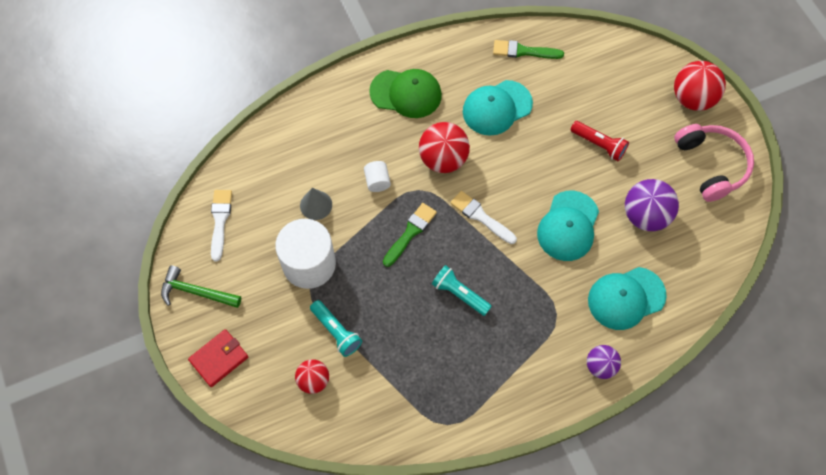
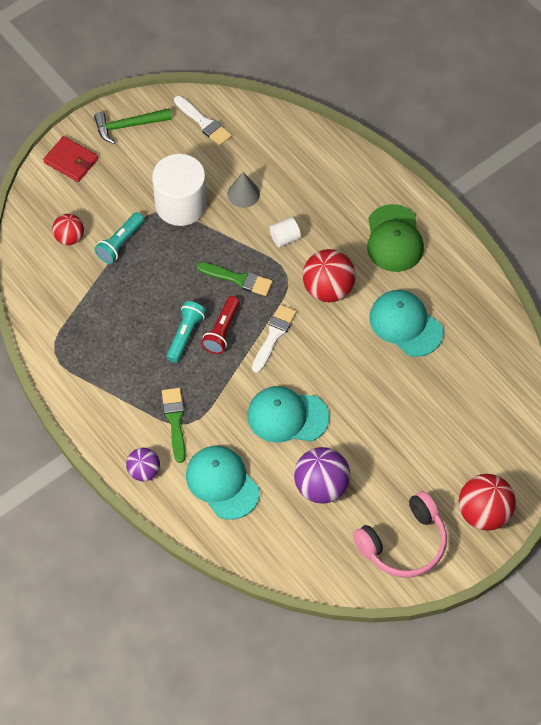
camera: 75 degrees right, 5 degrees down
green hammer [161,265,241,308] -> green hammer turned 105 degrees counterclockwise [94,108,172,144]
white brush [211,190,232,261] -> white brush turned 60 degrees clockwise [174,96,232,146]
green brush [493,40,564,59] -> green brush moved to [162,388,185,463]
red flashlight [571,121,629,161] -> red flashlight moved to [201,296,240,354]

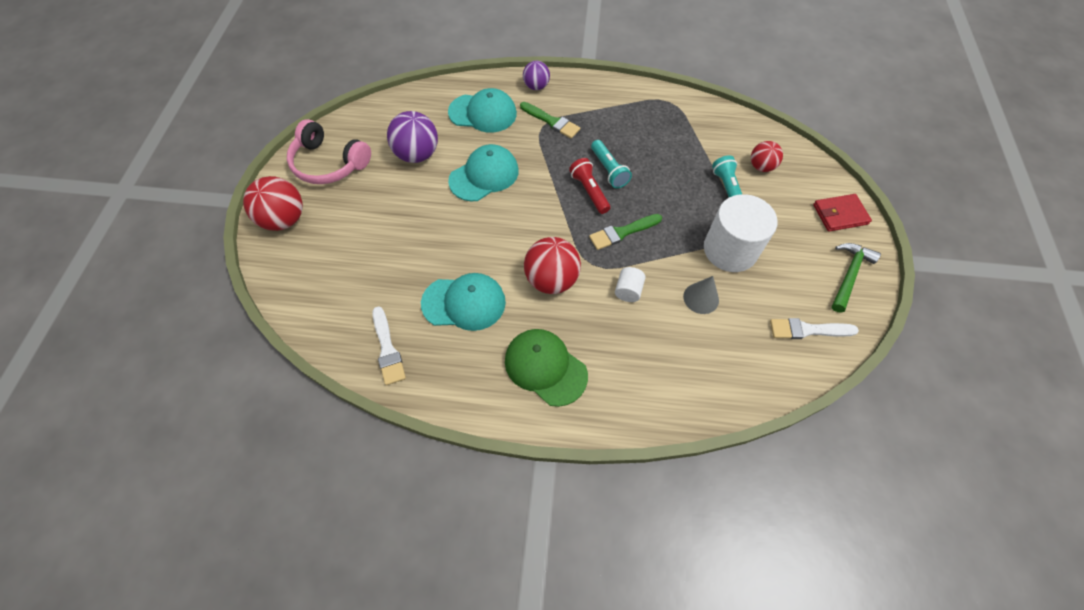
camera: 135 degrees right, 0 degrees up
white brush [252,304,296,373] -> white brush moved to [372,306,406,385]
pink headphones [353,491,447,578] -> pink headphones turned 75 degrees counterclockwise [287,119,371,184]

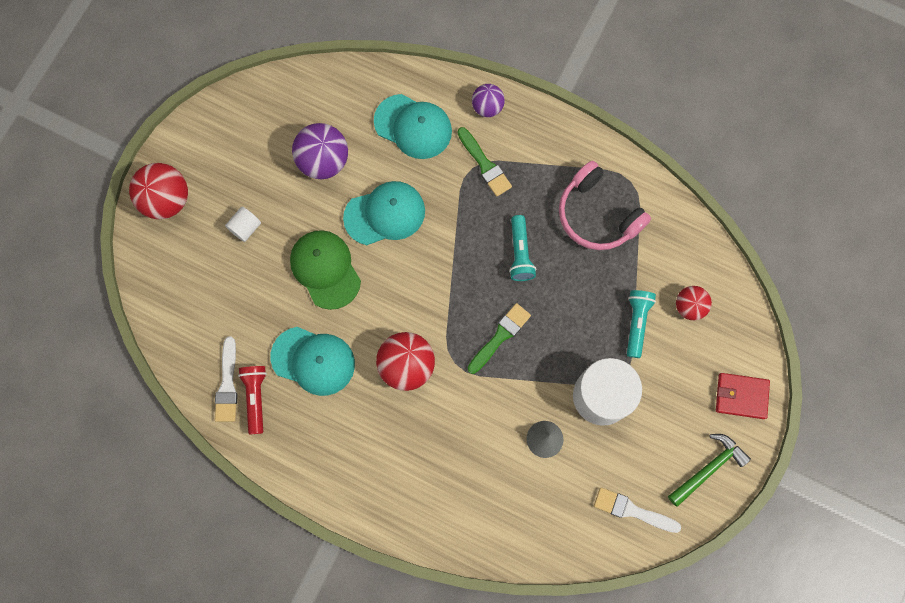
camera: 20 degrees right, 15 degrees up
pink headphones [287,119,371,184] -> pink headphones moved to [559,161,651,250]
green cap [505,329,588,407] -> green cap moved to [290,230,361,310]
red flashlight [569,158,610,214] -> red flashlight moved to [238,366,267,435]
green brush [589,214,662,250] -> green brush turned 135 degrees clockwise [468,303,531,374]
white cylinder [615,267,646,302] -> white cylinder moved to [225,207,261,242]

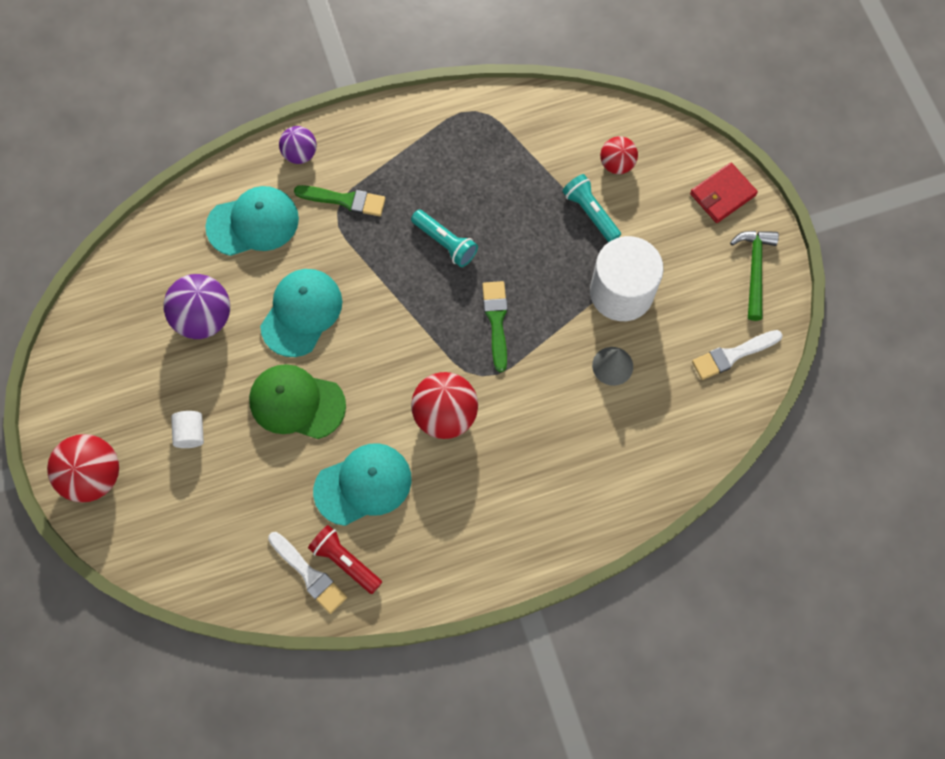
camera: 45 degrees left, 5 degrees down
pink headphones [559,161,651,250] -> none

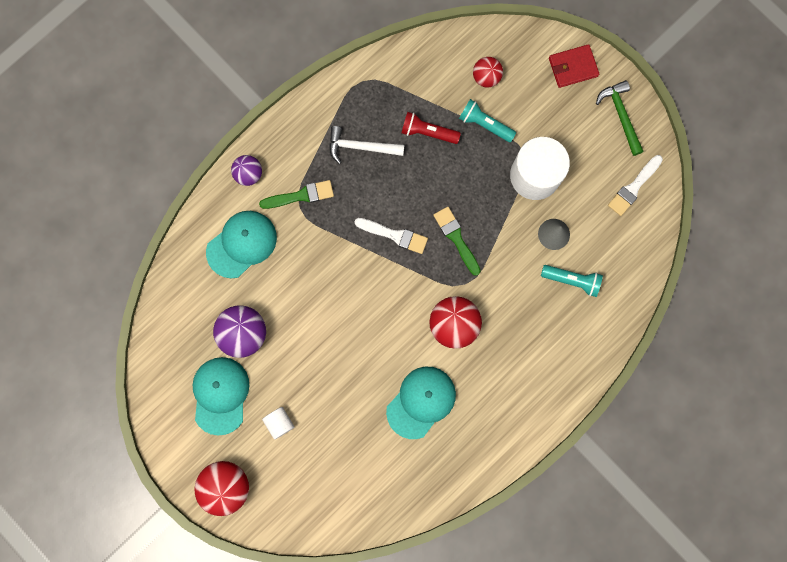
camera: 25 degrees left, 10 degrees up
green cap [249,364,346,439] -> none
turquoise cap [260,269,342,357] -> turquoise cap moved to [193,357,249,436]
white brush [268,532,347,614] -> white brush moved to [355,218,428,254]
red flashlight [308,525,382,594] -> red flashlight moved to [401,112,461,144]
turquoise flashlight [411,210,478,267] -> turquoise flashlight moved to [541,265,603,297]
red wallet [690,163,758,223] -> red wallet turned 45 degrees clockwise [549,44,599,88]
none -> white hammer [329,126,404,164]

